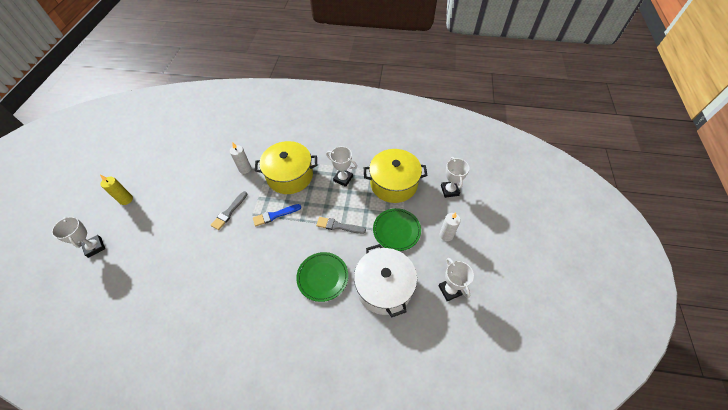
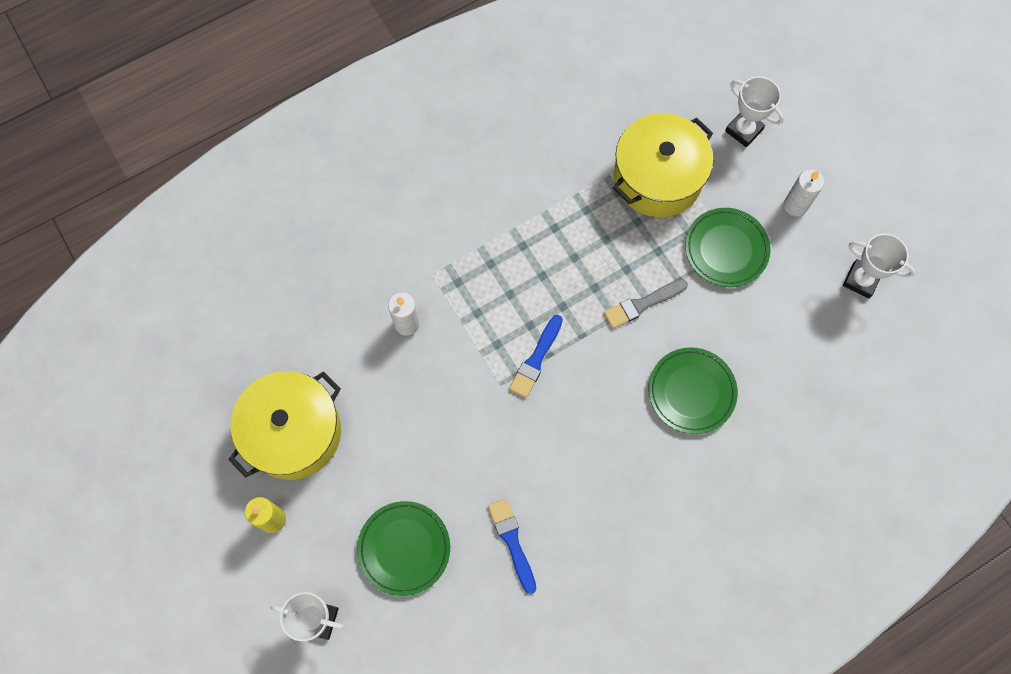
camera: 40 degrees left, 15 degrees up
grey brush [211,191,248,230] -> none
yellow pot [255,141,317,194] -> yellow pot moved to [228,371,341,480]
white trophy [326,146,357,187] -> none
white pot [354,244,417,318] -> none
none -> green plate [357,501,450,596]
none -> blue brush [488,498,536,594]

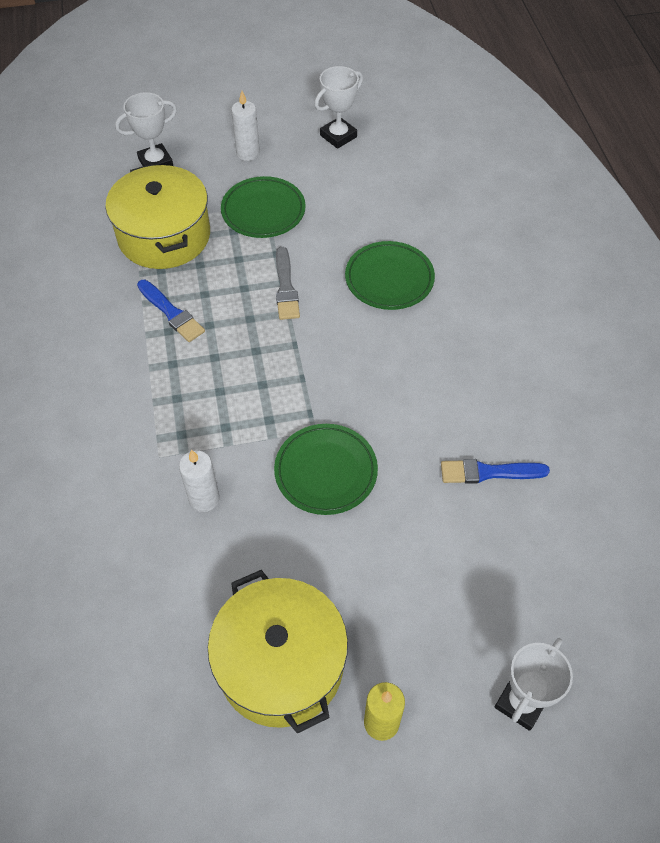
camera: 70 degrees left, 15 degrees down
green plate [357,501,450,596] -> green plate moved to [274,424,378,515]
blue brush [509,315,563,398] -> blue brush moved to [137,280,205,342]

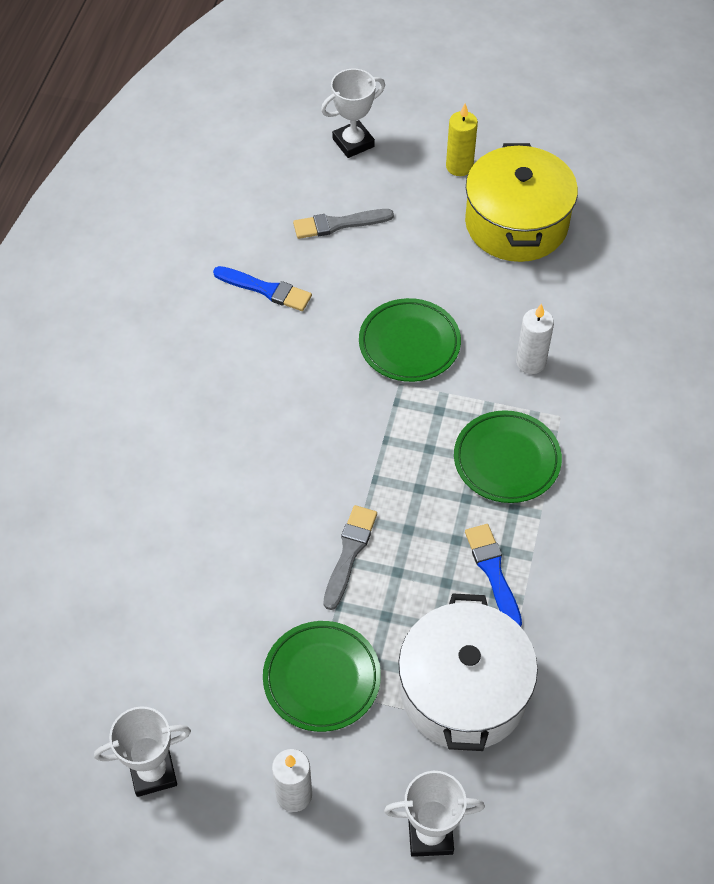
camera: 155 degrees left, 0 degrees up
yellow pot [106,164,210,269] -> white pot [398,593,538,751]
green plate [345,241,435,310] -> green plate moved to [454,410,562,503]
none -> grey brush [293,209,394,239]

